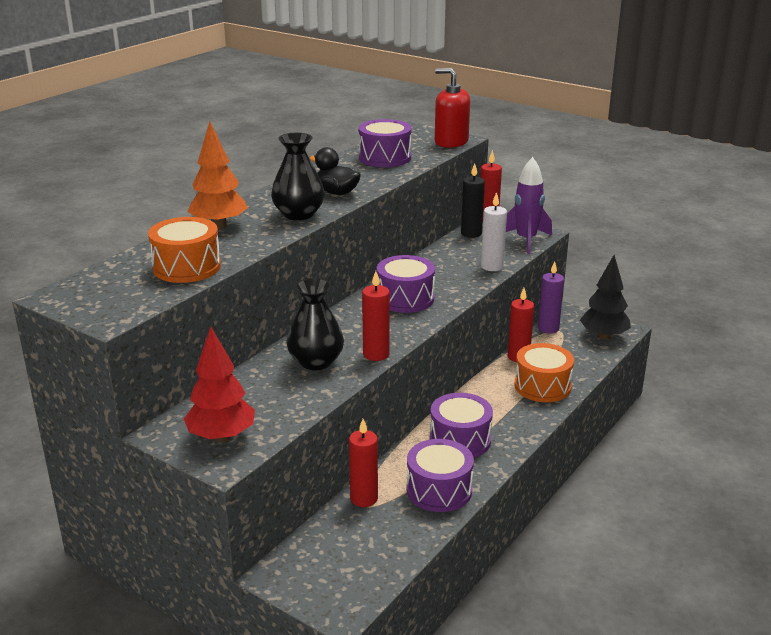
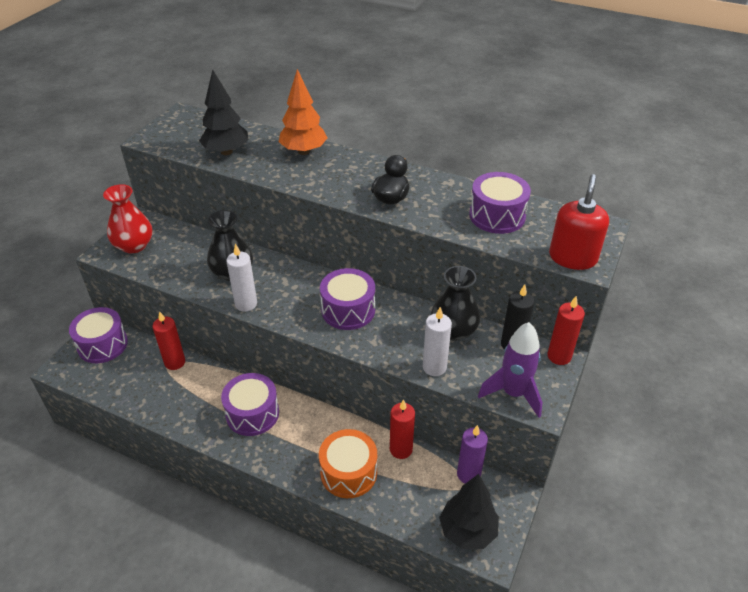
camera: 80 degrees right, 15 degrees up
orange drum [148,217,221,283] -> black tree [199,69,249,155]
red tree [184,327,255,442] -> red vase [103,184,153,254]
black vase [271,133,325,221] -> black vase moved to [431,266,481,341]
red candle [362,271,390,361] -> white candle [226,243,257,312]
purple drum [407,439,474,512] -> purple drum moved to [69,307,128,363]

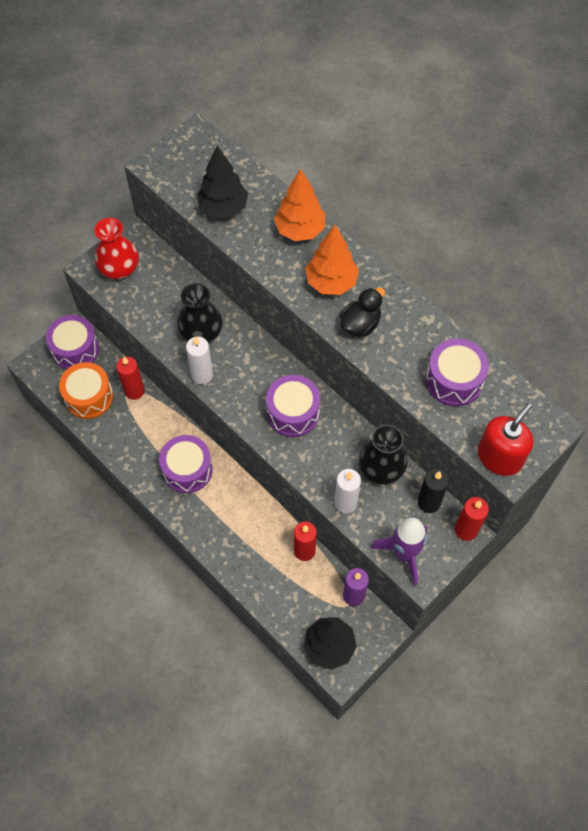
camera: 20 degrees right, 20 degrees up
orange drum [319,429,377,498] -> orange drum moved to [59,362,113,419]
none -> orange tree [305,225,359,295]

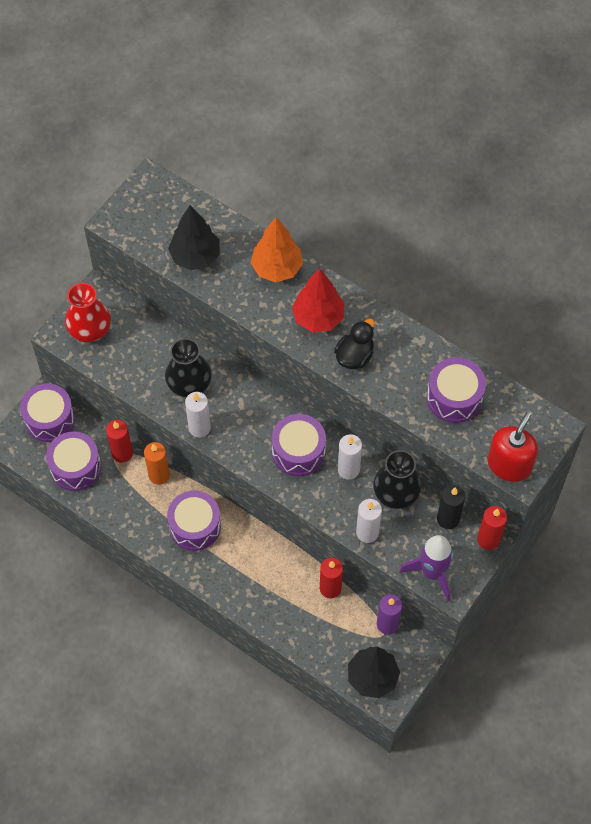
camera: 10 degrees left, 0 degrees up
orange drum [59,362,113,419] -> purple drum [46,431,101,491]
orange tree [305,225,359,295] -> red tree [292,269,344,333]
none -> orange candle [144,442,170,485]
none -> white candle [338,434,362,480]

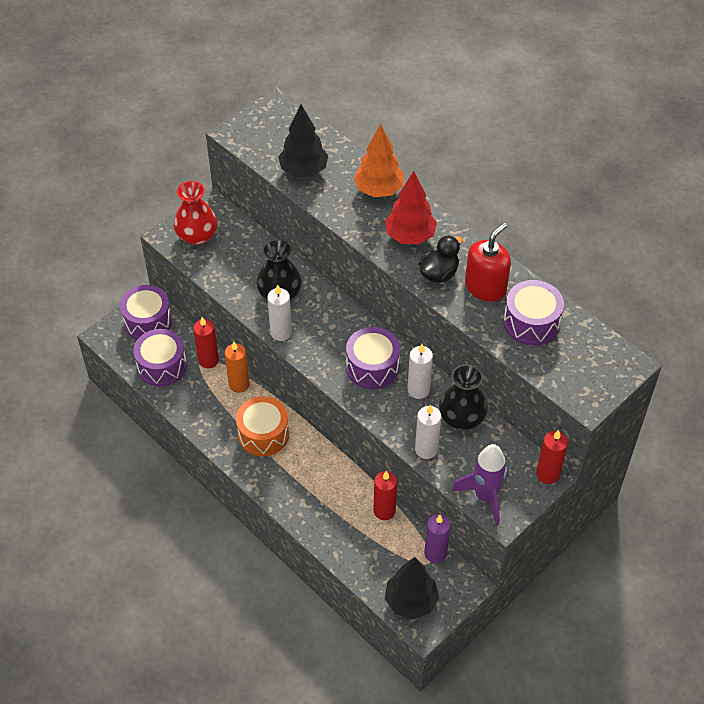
camera: 10 degrees right, 10 degrees down
purple drum [167,491,221,551] -> orange drum [236,396,289,457]
black candle [437,485,465,529] -> none
red soap dispenser [488,412,538,482] -> red soap dispenser moved to [465,223,511,302]

